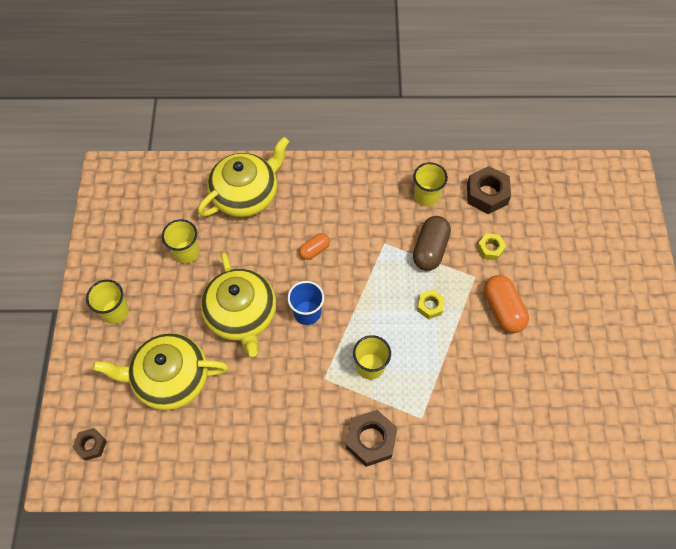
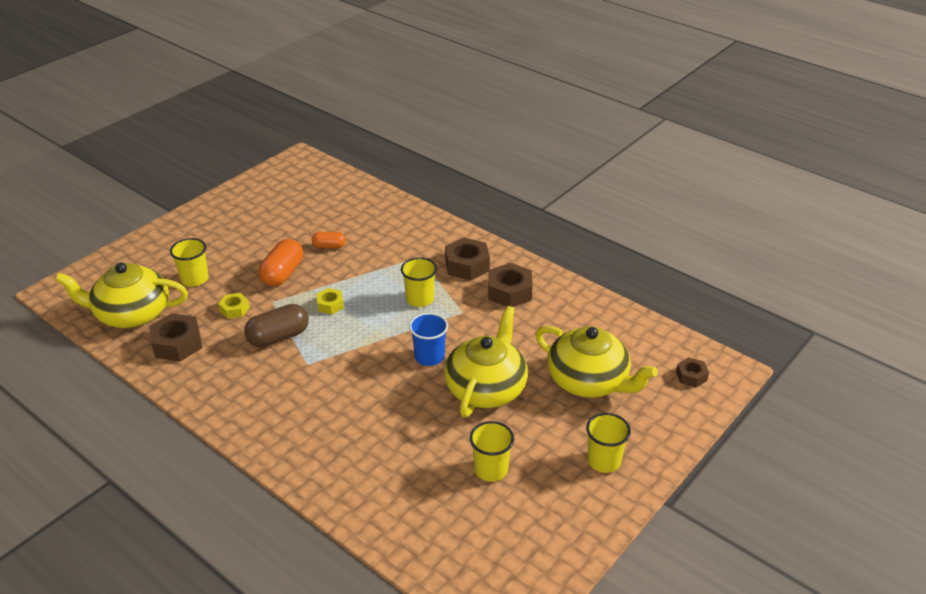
camera: 140 degrees left, 25 degrees down
yellow teapot [198,137,290,217] -> yellow teapot moved to [55,262,188,328]
orange capsule [299,233,330,260] -> orange capsule moved to [312,232,346,248]
yellow cup [414,162,448,206] -> yellow cup moved to [170,238,209,287]
none -> brown nut [488,263,533,307]

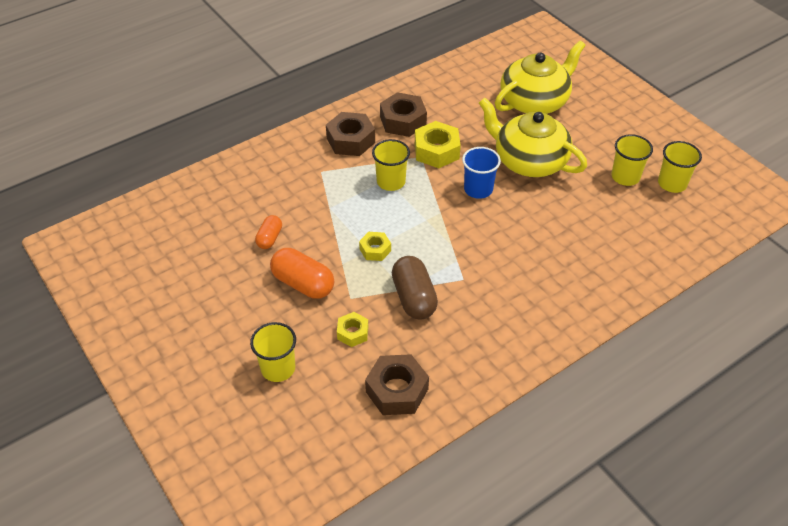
camera: 75 degrees left, 10 degrees up
yellow teapot [55,262,188,328] -> none
yellow cup [586,413,631,473] -> yellow cup moved to [658,141,702,193]
brown nut [676,357,709,387] -> none
none -> yellow nut [415,121,461,168]

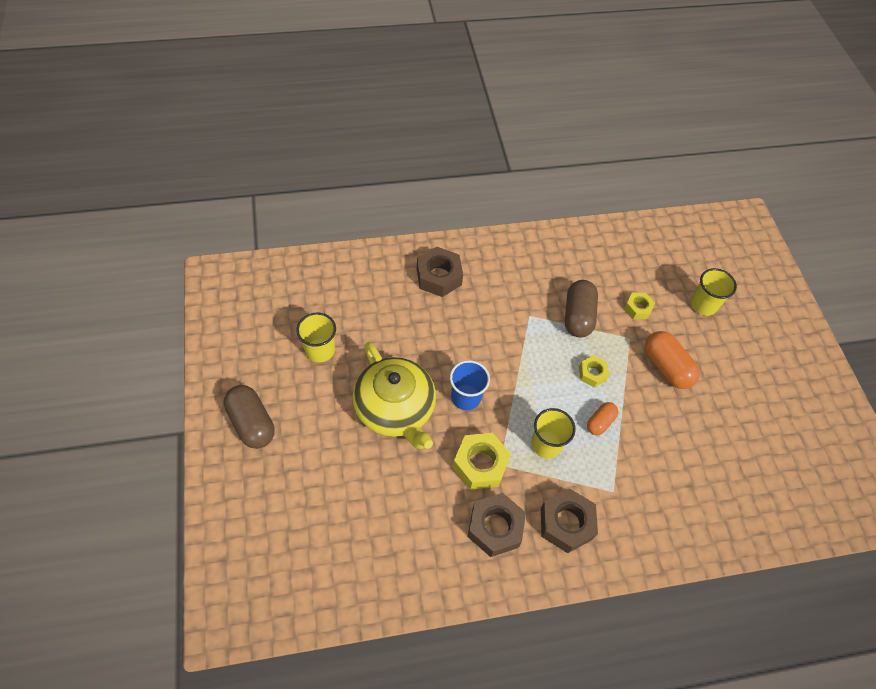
camera: 160 degrees left, 10 degrees up
orange capsule [255,215,282,249] -> orange capsule moved to [587,402,618,435]
brown nut [365,354,429,415] -> brown nut moved to [417,247,463,297]
yellow teapot [495,41,585,114] -> none
yellow cup [658,141,702,193] -> none
none -> brown capsule [224,385,275,449]

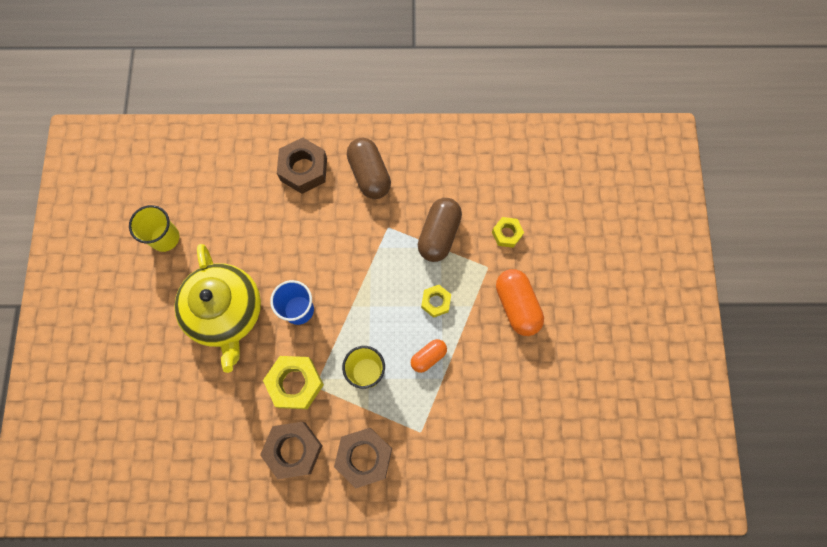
camera: 15 degrees right, 15 degrees up
brown capsule [224,385,275,449] -> brown capsule moved to [347,137,391,199]
yellow cup [691,268,737,316] -> none

